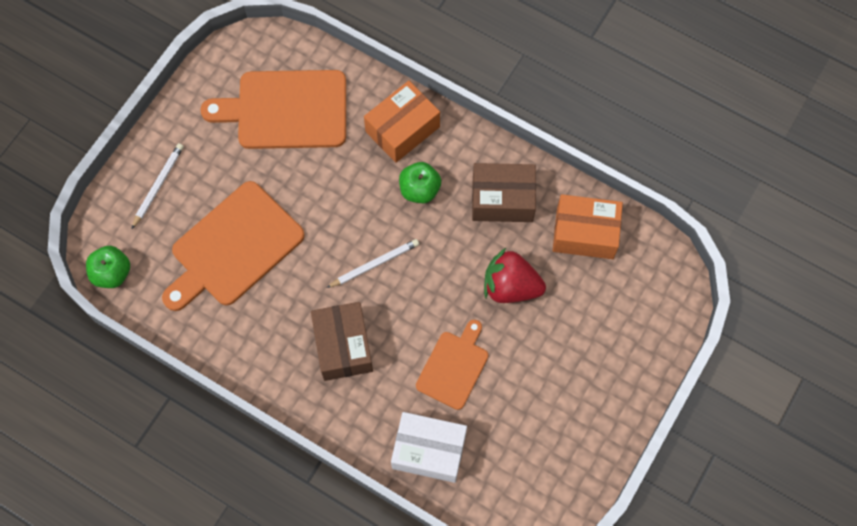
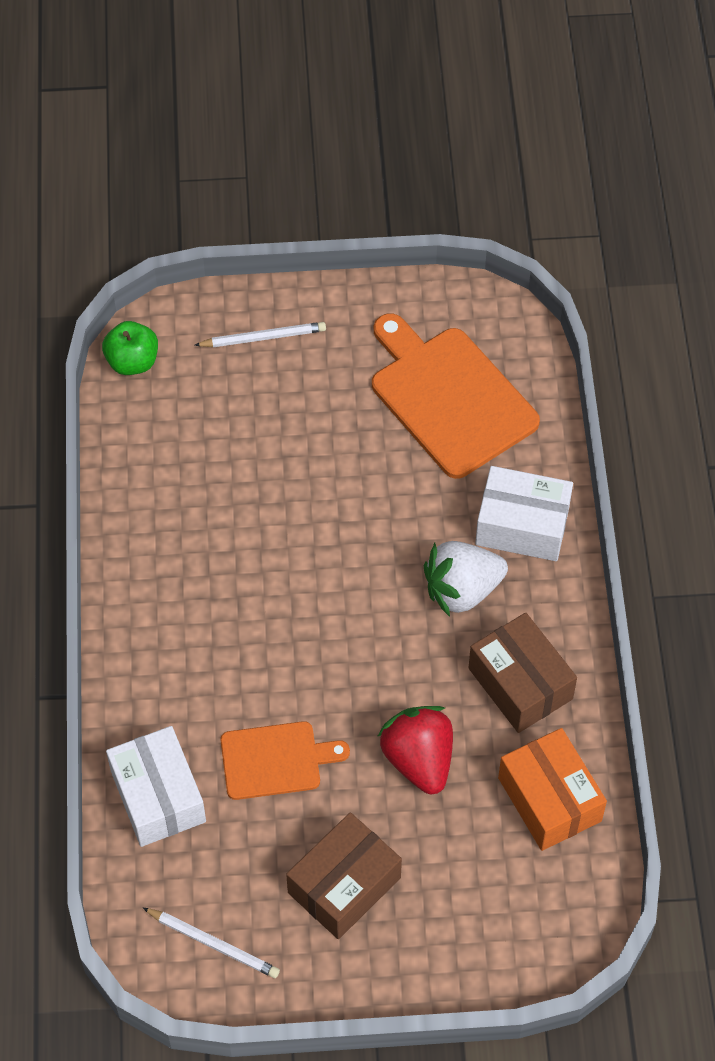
camera: 55 degrees right, 10 degrees down
orange cutting board [162,181,305,311] -> none
brown box [311,302,373,381] -> brown box moved to [286,812,402,939]
white pencil [326,239,419,288] -> white pencil moved to [143,908,280,978]
orange box [364,81,440,163] -> white box [475,466,573,561]
green apple [399,162,441,203] -> white strawberry [424,541,508,617]

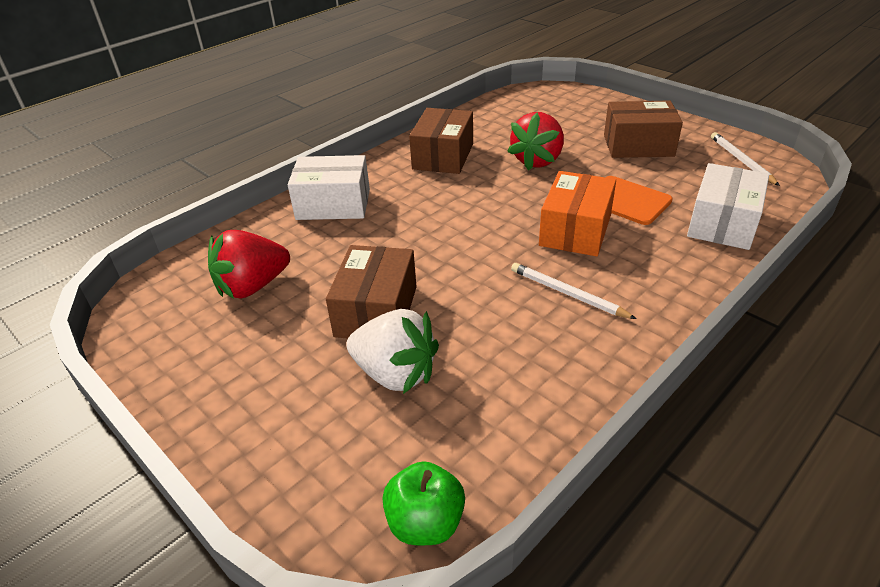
camera: 130 degrees left, 20 degrees down
white pencil [194,322,326,347] -> white pencil moved to [511,263,637,319]
orange cutting board [372,313,540,479] -> red strawberry [208,230,290,299]
white strawberry [424,541,508,617] -> white strawberry moved to [346,309,439,394]
white box [475,466,573,561] -> white box turned 60 degrees counterclockwise [288,155,370,220]
orange box [498,728,607,851] -> orange box moved to [539,171,616,257]
none -> brown box [326,245,417,339]

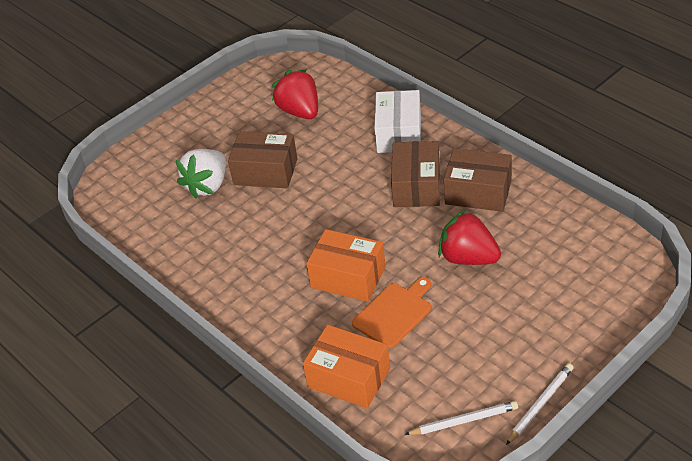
camera: 95 degrees right, 5 degrees up
green apple [383,461,465,545] -> none
white pencil [511,263,637,319] -> white pencil moved to [506,363,574,445]
brown box [604,100,683,158] -> brown box moved to [391,141,440,207]
white box [687,163,769,250] -> orange box [303,325,390,408]

